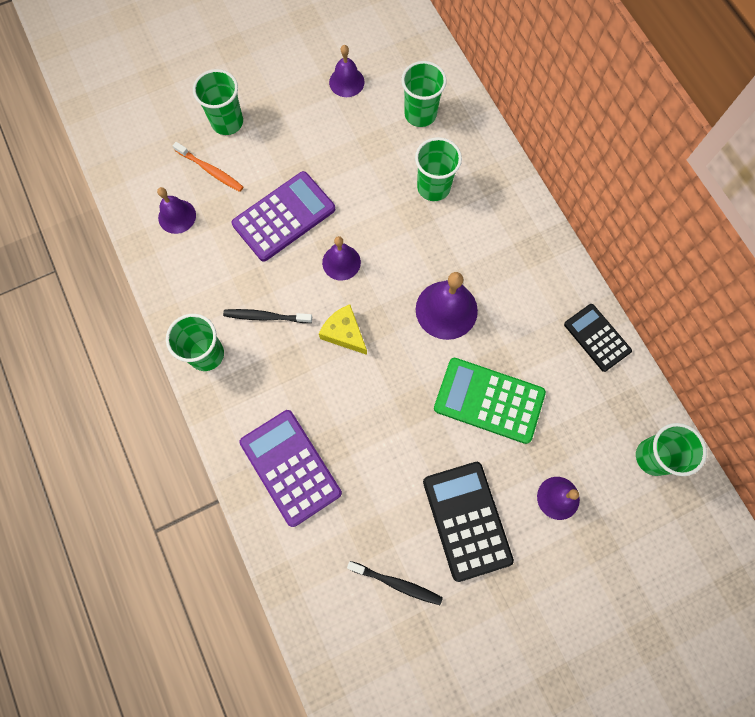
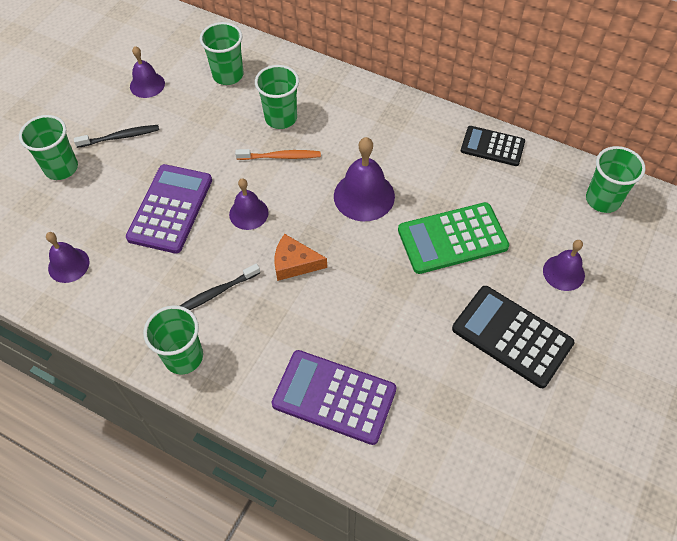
camera: 35 degrees left, 15 degrees down
orange toothbrush [173,142,244,192] -> orange toothbrush moved to [235,149,321,160]
yellow cheese [319,304,367,355] -> orange cheese [274,234,327,281]
black toothbrush [347,561,443,605] -> black toothbrush moved to [74,125,159,148]

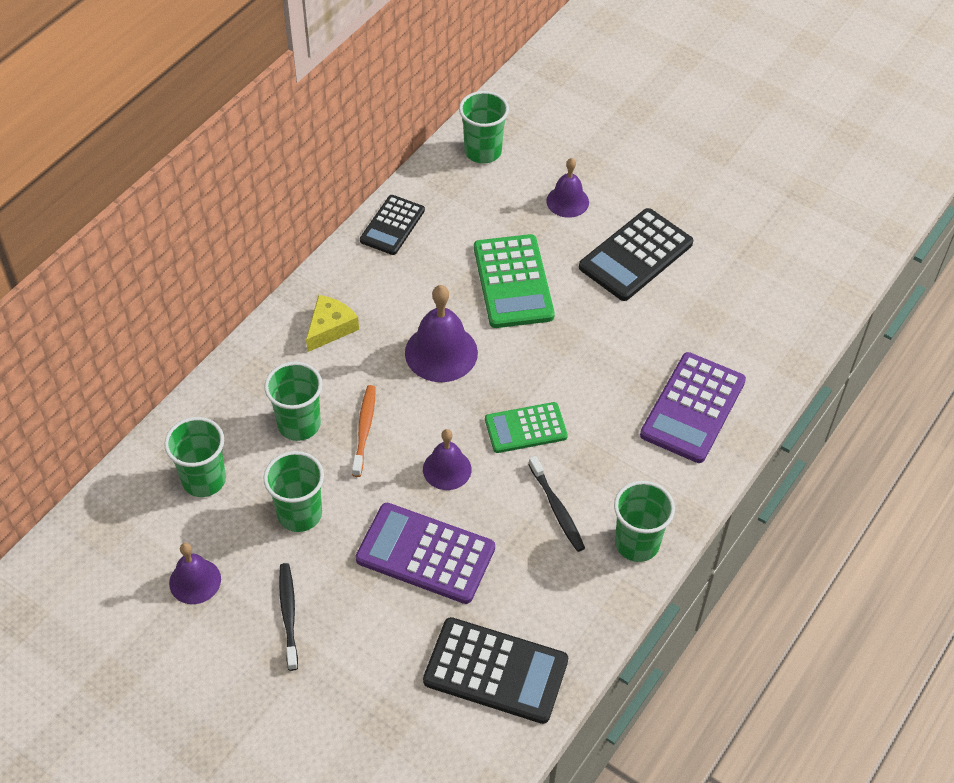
camera: 85 degrees left, 5 degrees down
green cup [19,115,78,180] -> green cup moved to [263,451,324,532]
purple bell [46,232,90,283] -> black calculator [423,617,568,724]
orange cheese [274,234,327,281] -> green calculator [485,402,568,453]
none -> yellow cheese [306,295,359,352]

